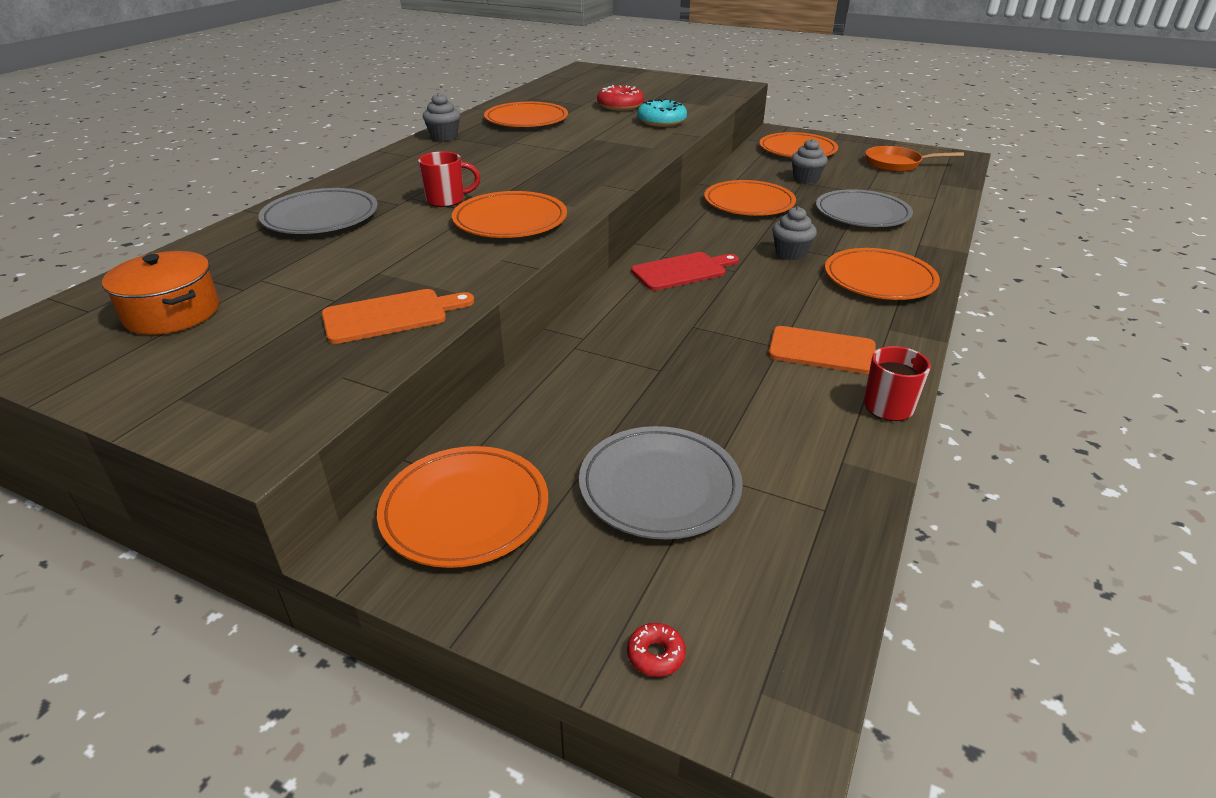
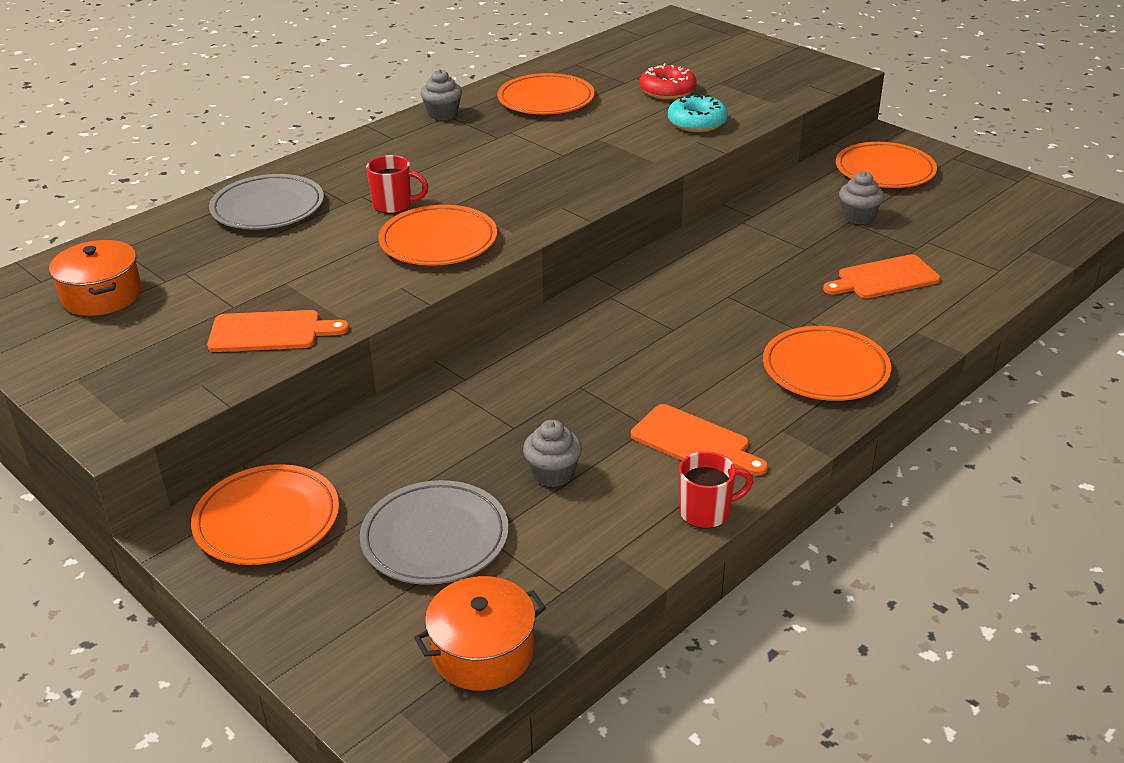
camera: 20 degrees right, 0 degrees up
red donut [627,623,686,677] -> none
red cutting board [631,252,739,291] -> none
orange plate [704,180,796,216] -> none
grey cupcake [772,206,817,260] -> grey cupcake moved to [523,420,582,487]
grey plate [816,189,913,227] -> orange cutting board [823,254,940,298]
orange pan [865,146,964,172] -> none
none -> orange pot [414,576,546,691]

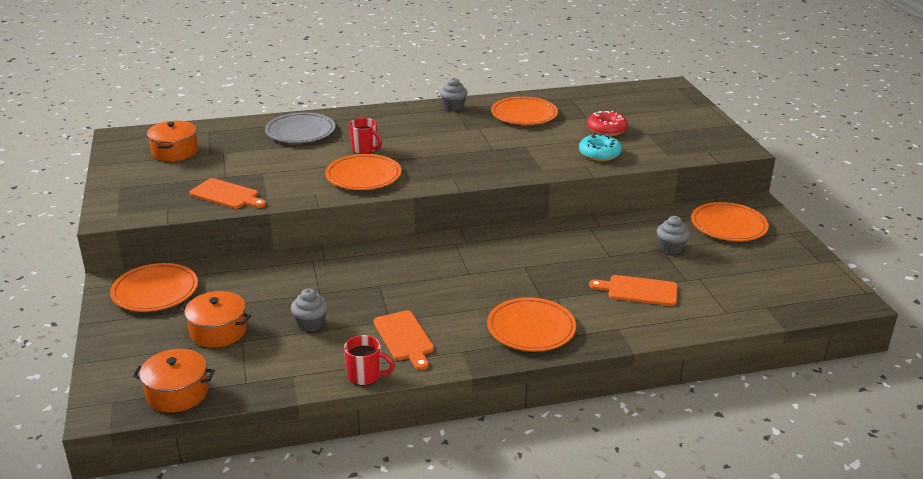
camera: 30 degrees right, 5 degrees down
grey plate [360,480,509,585] -> orange pot [181,291,251,348]

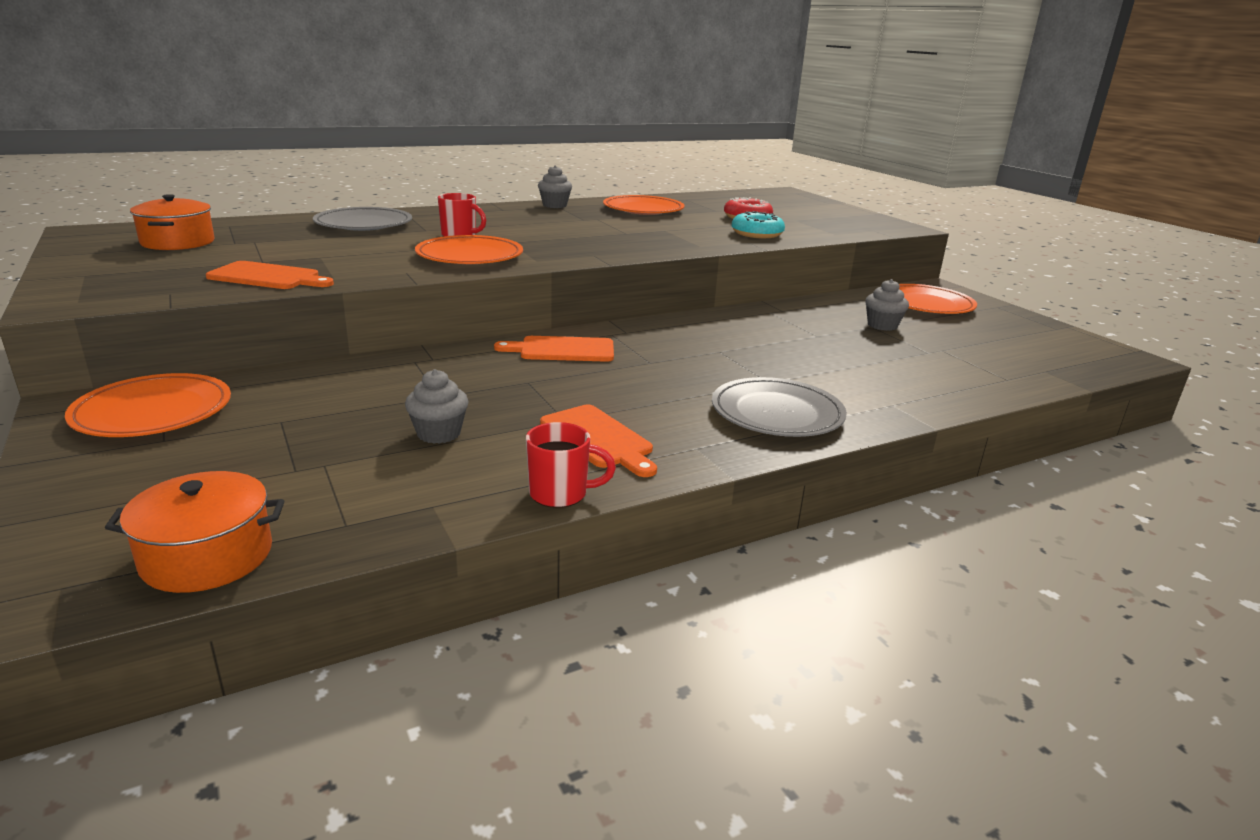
camera: 15 degrees left, 5 degrees down
orange pot [181,291,251,348] -> none
orange plate [487,297,576,351] -> grey plate [712,377,847,437]
orange cutting board [589,275,677,306] -> orange cutting board moved to [494,336,614,362]

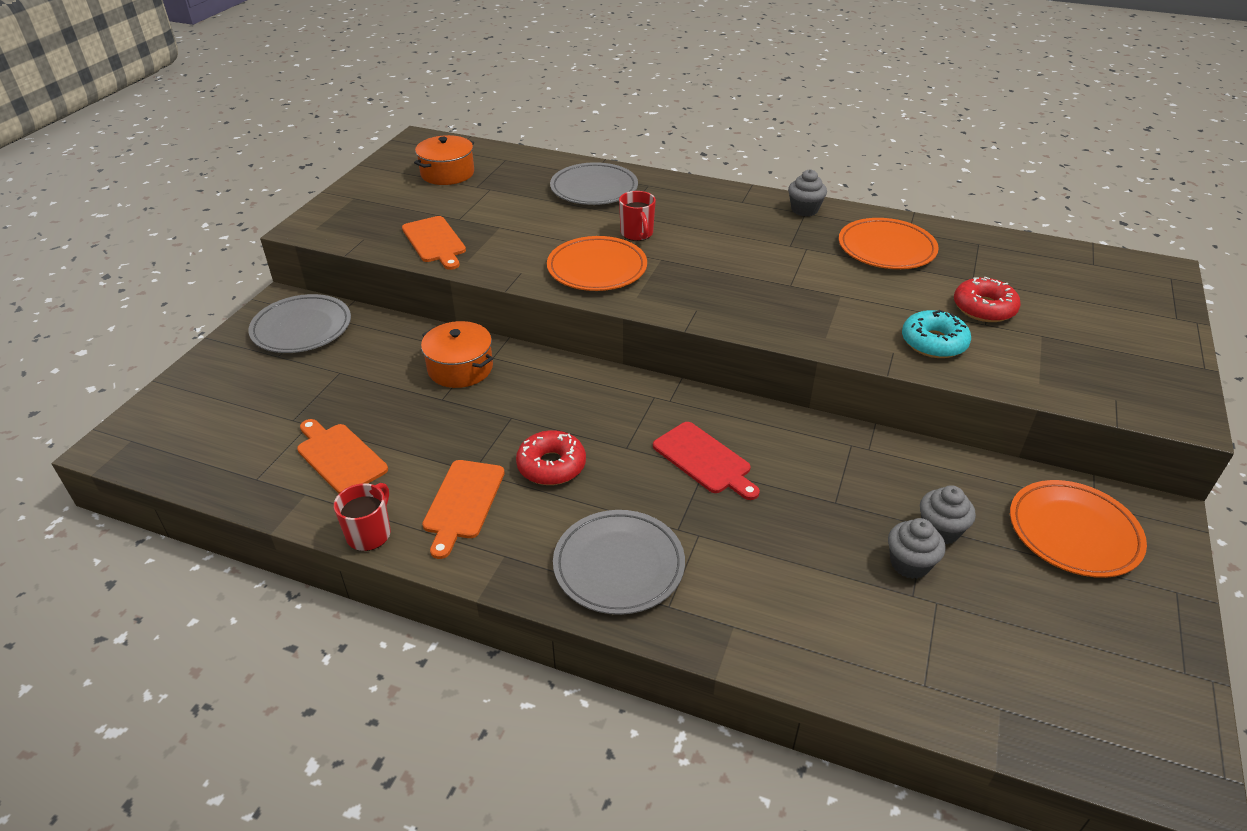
camera: 50 degrees right, 15 degrees up
orange plate [65,373,231,437] -> grey plate [248,294,351,353]
orange pot [105,471,284,593] -> orange pot moved to [421,321,493,388]
grey cupcake [405,369,469,444] -> grey cupcake moved to [888,518,945,579]
orange cutting board [494,336,614,362] -> orange cutting board moved to [297,419,388,494]
red mug [526,422,616,508] -> red mug turned 120 degrees counterclockwise [334,483,391,551]
none -> red donut [516,430,586,485]
none -> red cutting board [653,422,760,500]

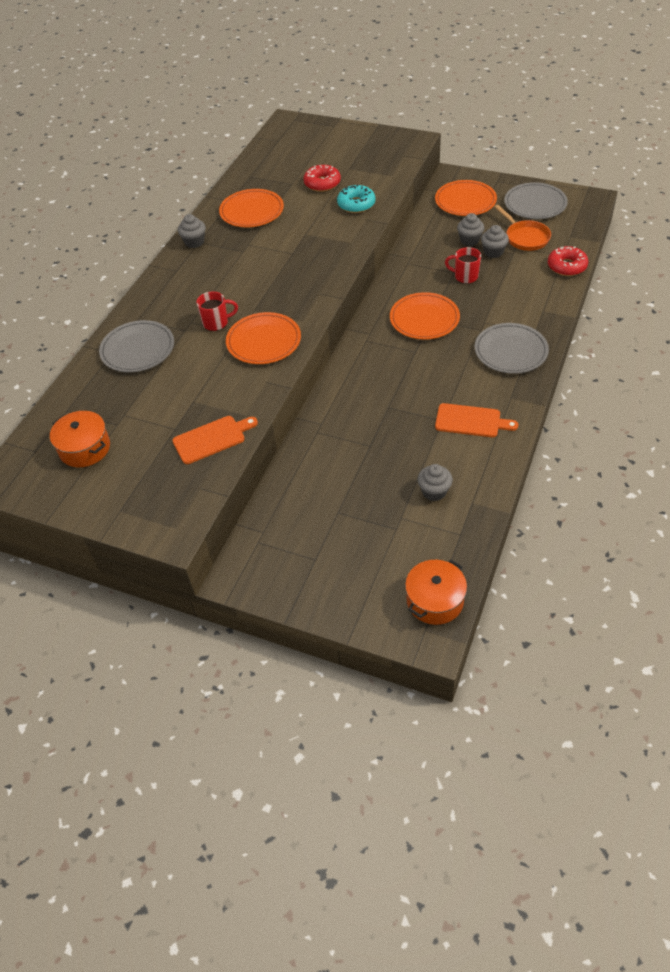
camera: 85 degrees left, 10 degrees up
grey plate [248,294,351,353] -> grey plate moved to [504,182,568,219]
orange cutting board [297,419,388,494] -> grey cupcake [417,464,453,501]
red mug [334,483,391,551] -> red mug moved to [445,247,481,284]
orange pot [421,321,493,388] -> orange pot moved to [405,559,467,625]
red donut [516,430,586,485] -> red donut moved to [548,246,588,276]
red cutting board [653,422,760,500] -> orange plate [390,292,460,340]
none -> orange pan [494,205,551,251]

